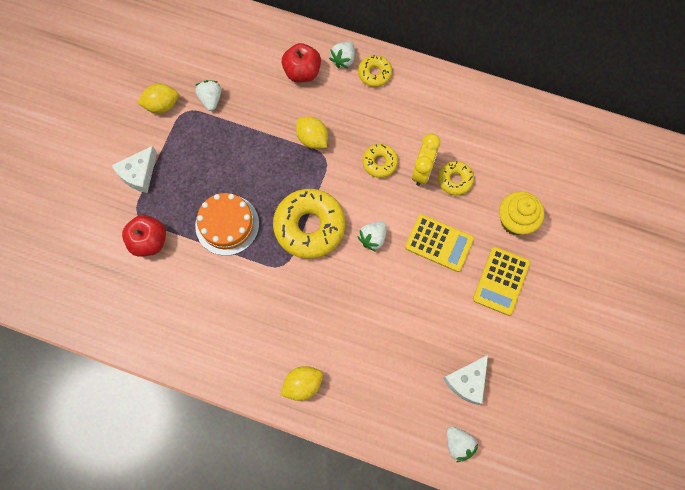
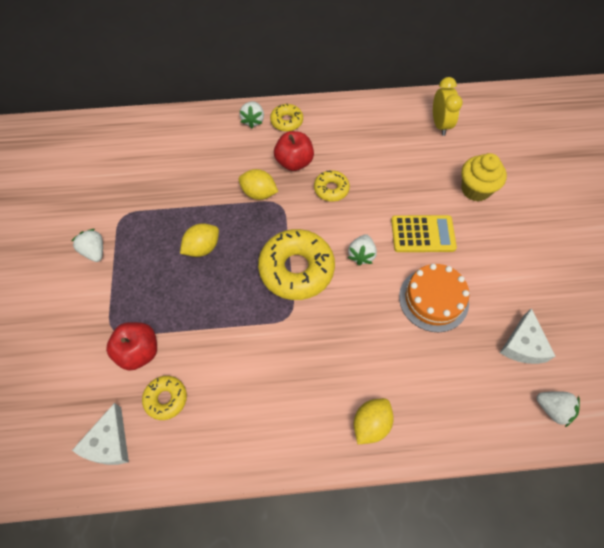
camera: 25 degrees left, 10 degrees down
white cheese [111,146,157,193] -> white cheese moved to [72,403,129,465]
yellow lemon [137,84,179,113] -> yellow lemon moved to [180,223,219,257]
white strawberry [195,80,221,111] -> white strawberry moved to [71,229,103,262]
orange cake [195,193,259,256] -> orange cake moved to [399,264,469,332]
red apple [282,43,321,83] -> red apple moved to [274,131,314,171]
yellow clock [412,134,440,186] -> yellow clock moved to [433,77,463,136]
yellow donut [438,161,474,195] -> yellow donut moved to [142,376,187,420]
yellow calculator [473,247,530,316] -> none

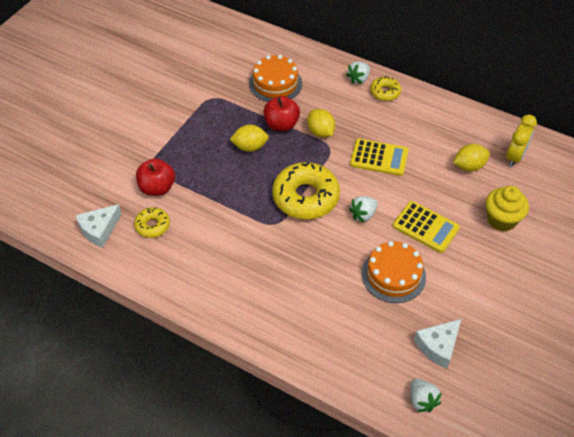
camera: 35 degrees right, 10 degrees down
white strawberry [71,229,103,262] -> none
red apple [274,131,314,171] -> red apple moved to [264,96,300,131]
yellow donut [314,170,350,202] -> yellow calculator [350,139,409,176]
yellow lemon [354,398,394,444] -> yellow lemon moved to [453,144,490,172]
none -> orange cake [249,55,302,102]

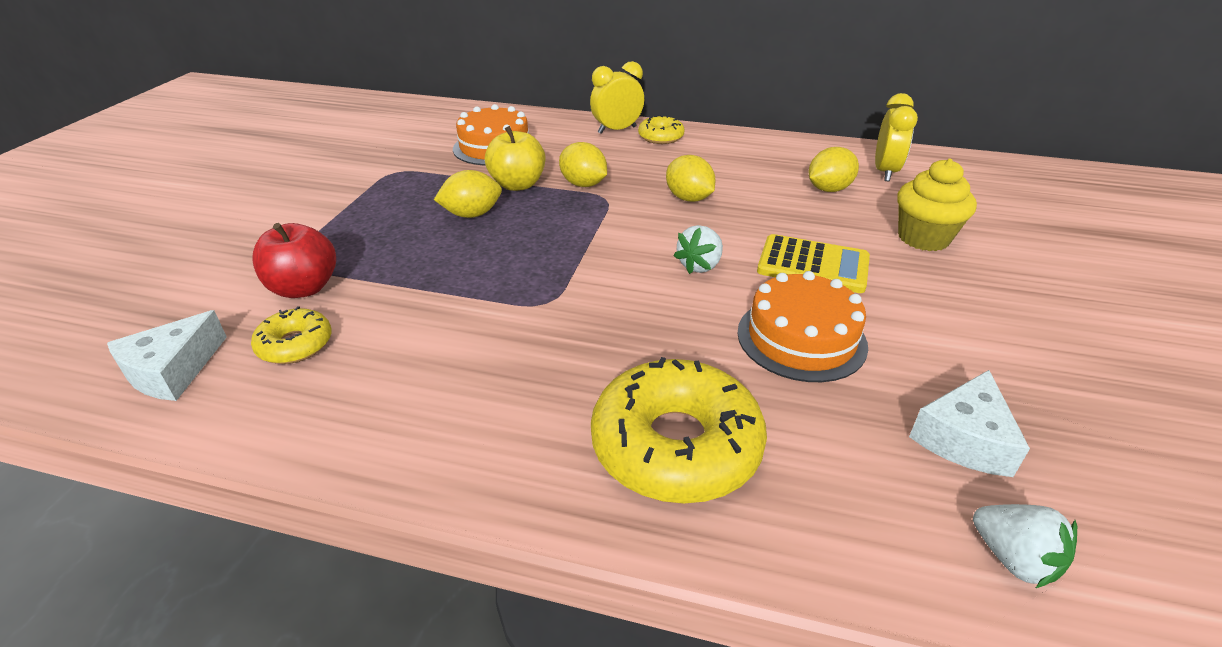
camera: 15 degrees left, 15 degrees down
red apple [264,96,300,131] -> yellow apple [485,126,545,191]
yellow donut [272,162,340,219] -> yellow donut moved to [591,357,767,504]
white strawberry [346,61,370,84] -> yellow clock [590,61,644,134]
yellow calculator [350,139,409,176] -> yellow lemon [666,155,715,202]

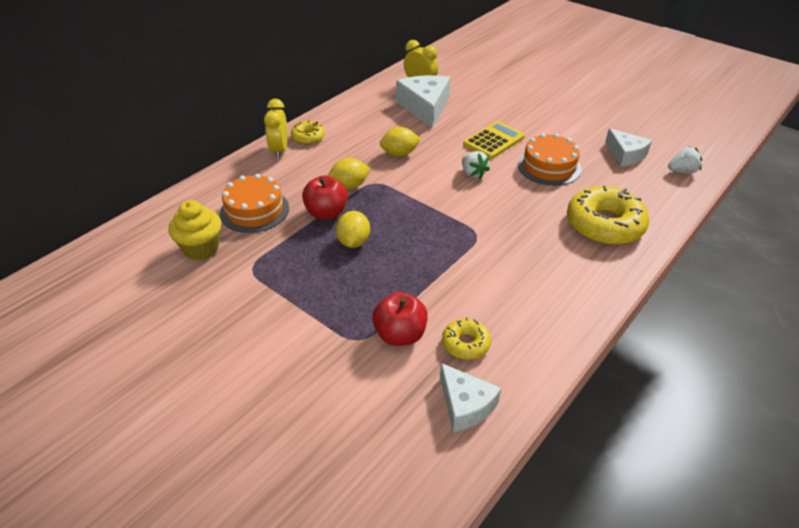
camera: 65 degrees left, 5 degrees up
yellow apple [485,126,545,191] -> red apple [302,175,348,220]
yellow lemon [809,147,859,192] -> white cheese [396,75,450,128]
yellow cupcake [897,159,977,251] -> yellow cupcake moved to [168,200,221,261]

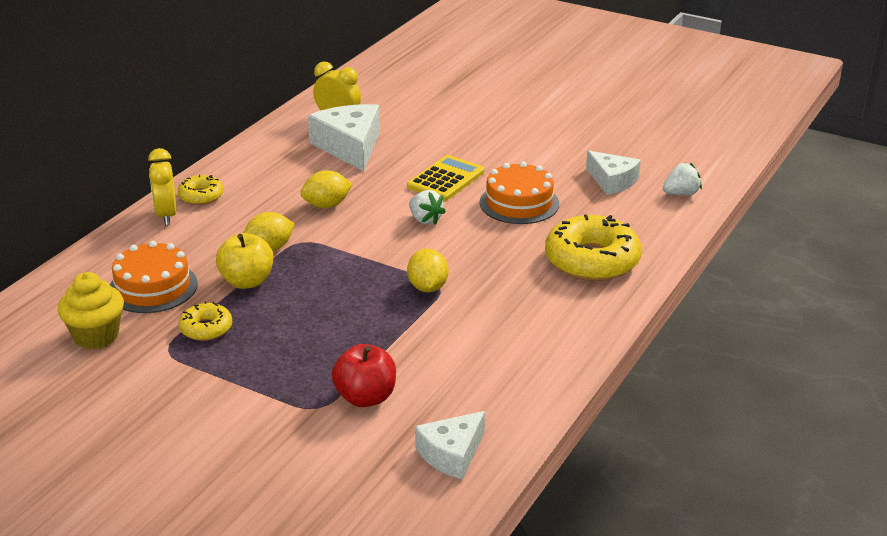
camera: 10 degrees left, 10 degrees down
red apple [302,175,348,220] -> yellow apple [216,233,273,289]
yellow lemon [336,211,370,248] -> yellow lemon moved to [407,248,448,292]
white cheese [440,363,501,432] -> white cheese turned 90 degrees clockwise [415,411,485,480]
yellow donut [442,318,491,360] -> yellow donut moved to [179,301,232,341]

